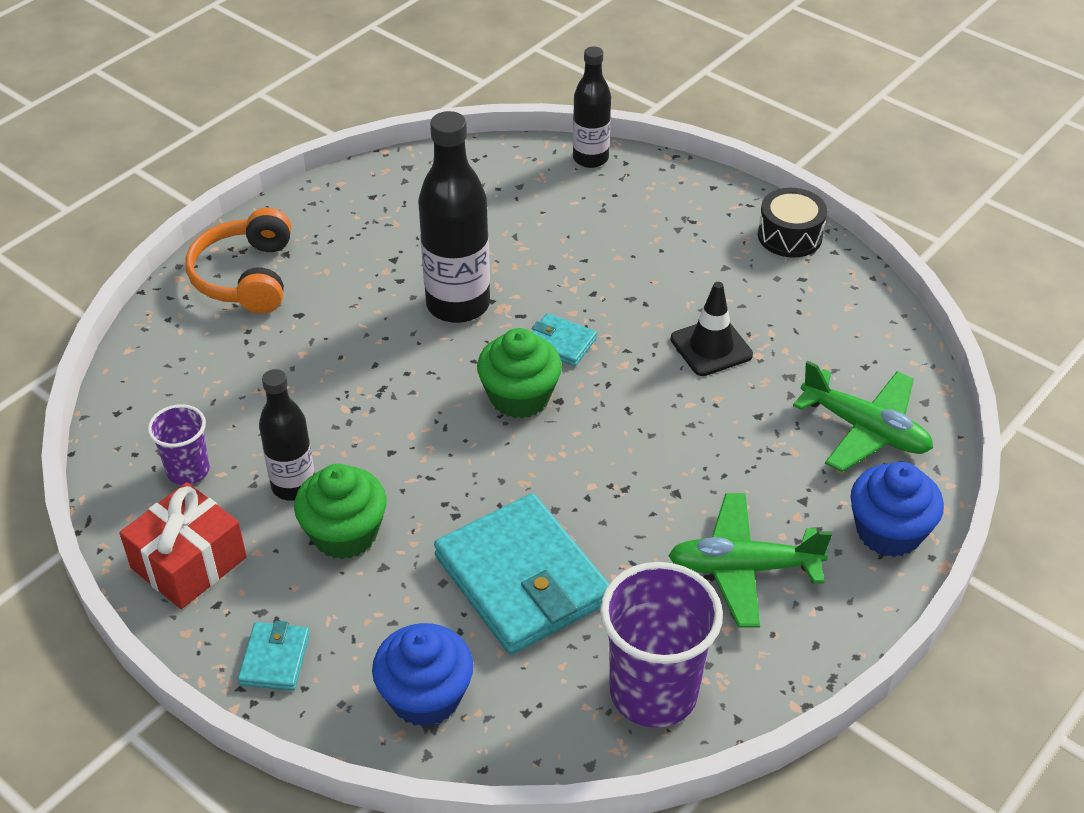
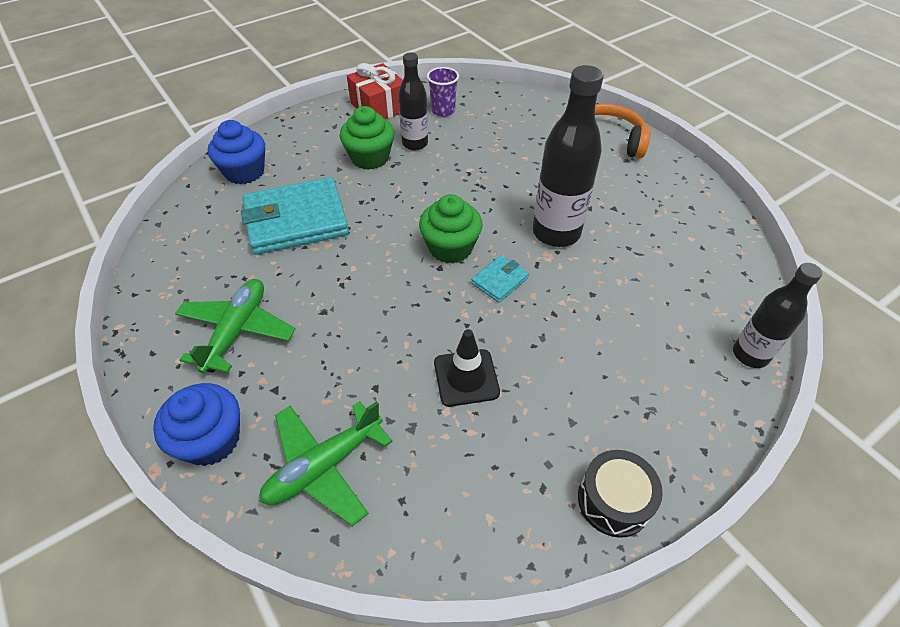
camera: 105 degrees right, 5 degrees up
turquoise wallet [238,621,310,691] -> none
purple cup [600,562,723,728] -> none

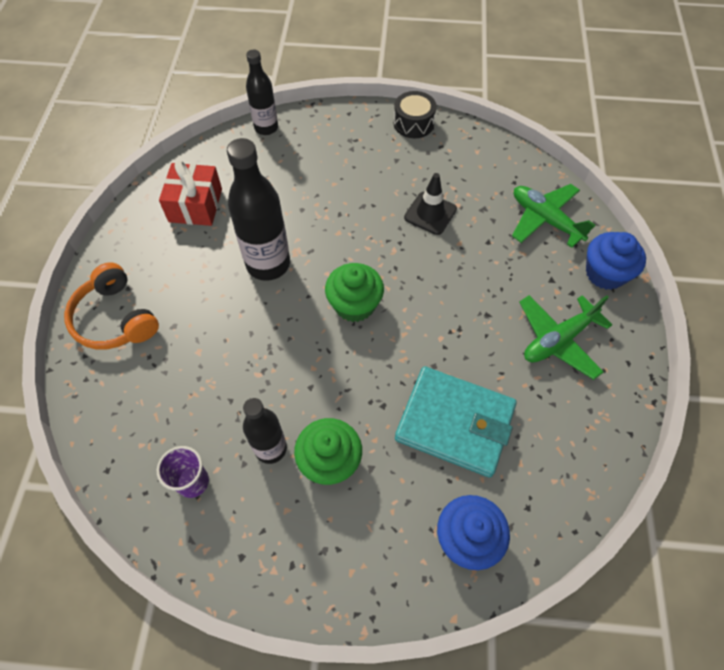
camera: 140 degrees left, 10 degrees up
green plane [259,401,393,526] -> green plane turned 135 degrees counterclockwise [512,184,596,248]
red gift [347,63,403,119] -> red gift moved to [159,161,222,226]
turquoise wallet [471,255,529,303] -> none

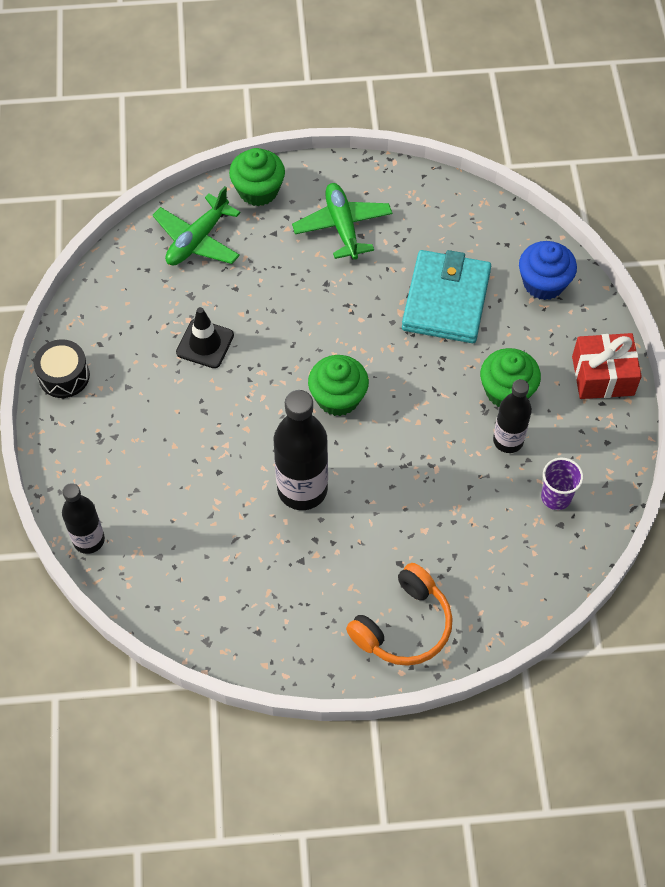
camera: 100 degrees left, 0 degrees up
red gift [159,161,222,226] -> red gift moved to [572,333,642,399]
green plane [520,295,612,380] -> green plane turned 150 degrees counterclockwise [292,183,392,260]
blue cupcake [586,232,646,290] -> green cupcake [229,148,285,206]

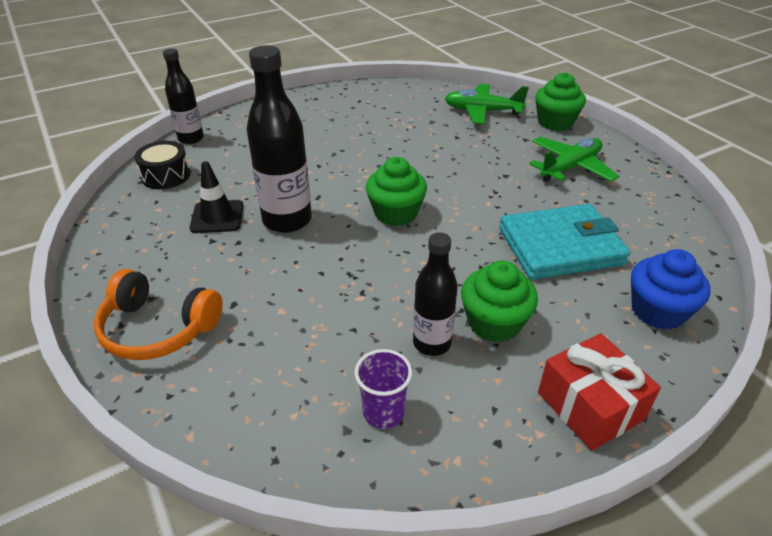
camera: 65 degrees right, 20 degrees down
black drum [34,339,90,398] -> black drum moved to [134,141,191,189]
black traffic cone [176,307,234,368] -> black traffic cone moved to [190,161,244,233]

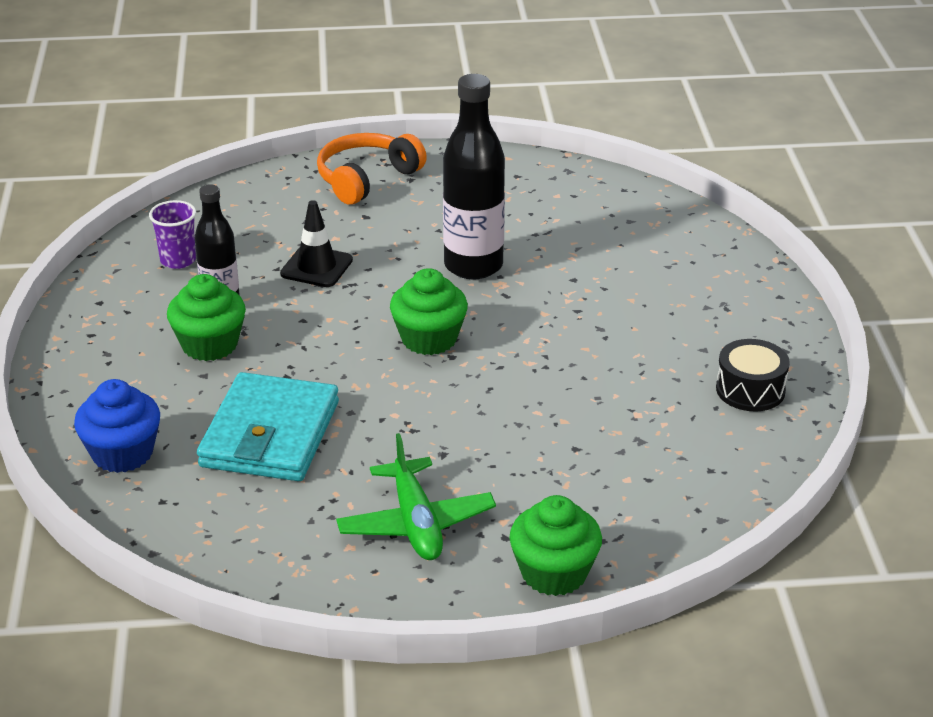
camera: 115 degrees right, 5 degrees down
black drum [134,141,191,189] -> black drum moved to [716,339,790,411]
black bottle [163,49,204,144] -> none
black traffic cone [190,161,244,233] -> black traffic cone moved to [280,200,353,287]
green plane [445,84,529,124] -> none
red gift [538,333,661,451] -> none

